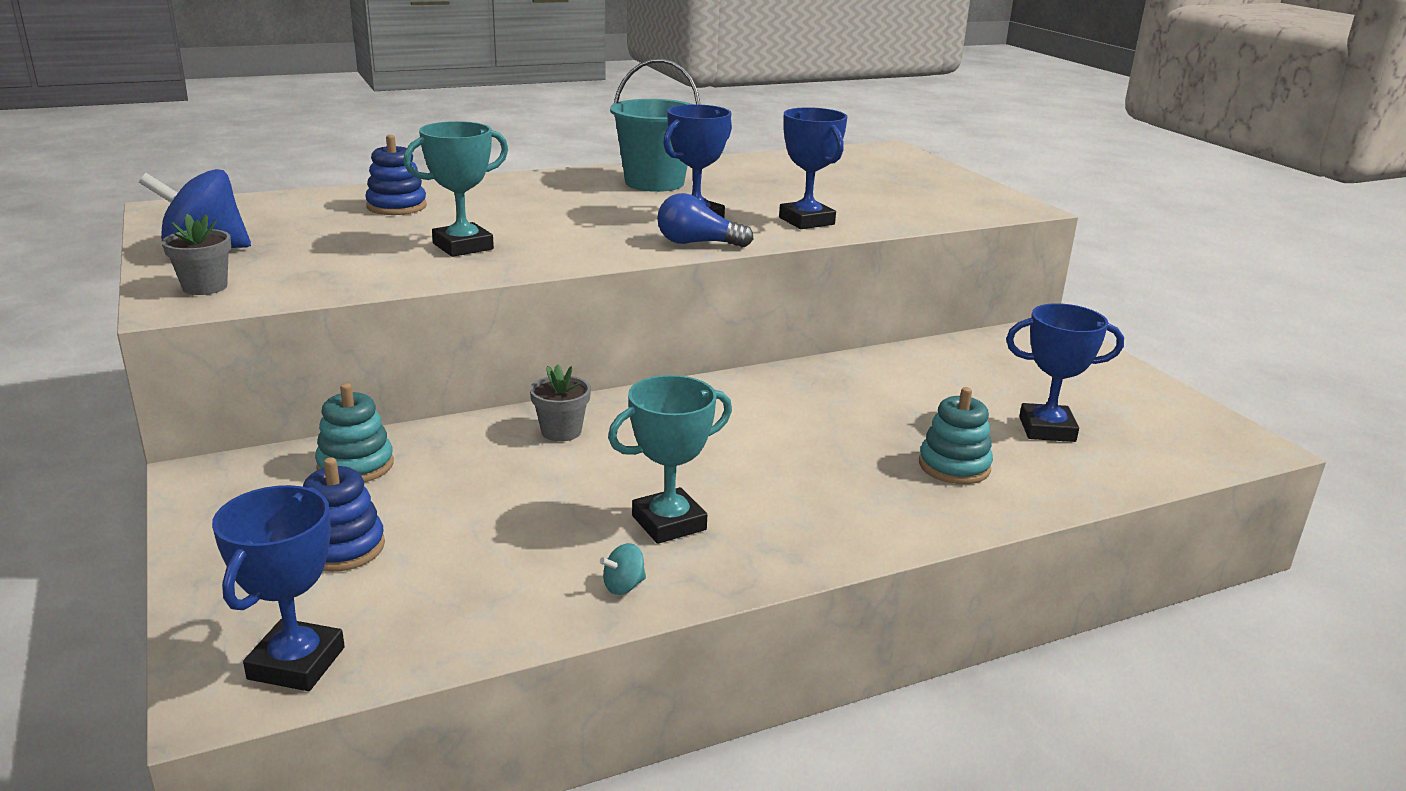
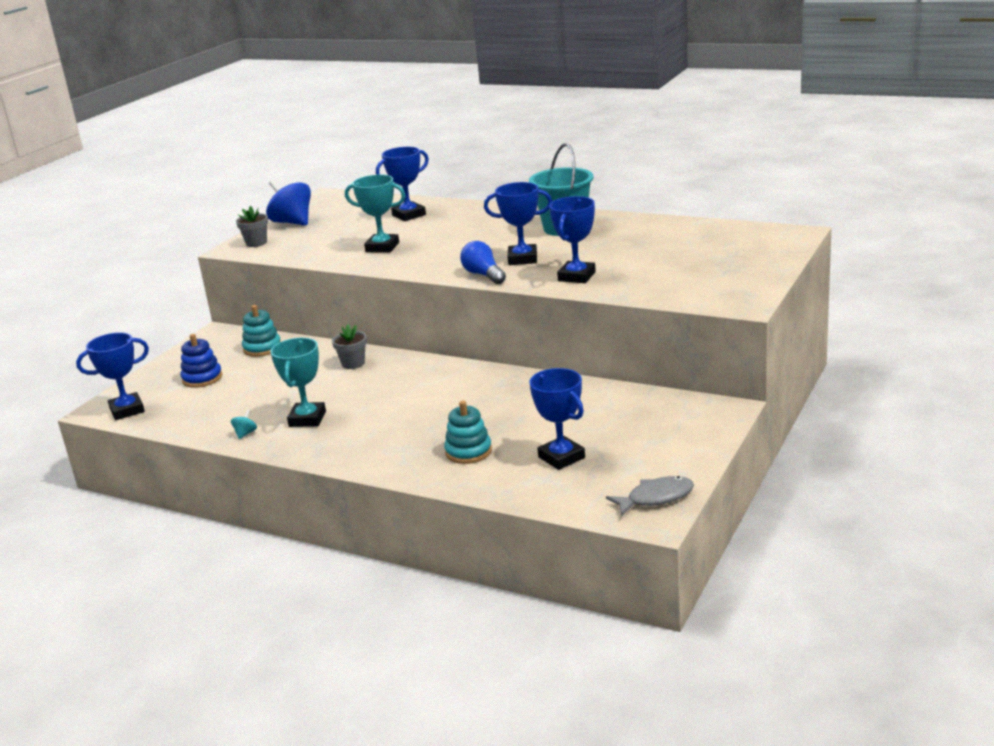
camera: 55 degrees right, 0 degrees up
blue stacking toy [365,135,427,215] -> blue trophy [376,147,429,221]
turquoise spinning top [600,543,646,595] -> turquoise spinning top turned 90 degrees clockwise [231,410,257,439]
turquoise trophy [608,375,732,544] -> turquoise trophy turned 75 degrees clockwise [270,338,326,427]
none -> grey fish [606,476,694,516]

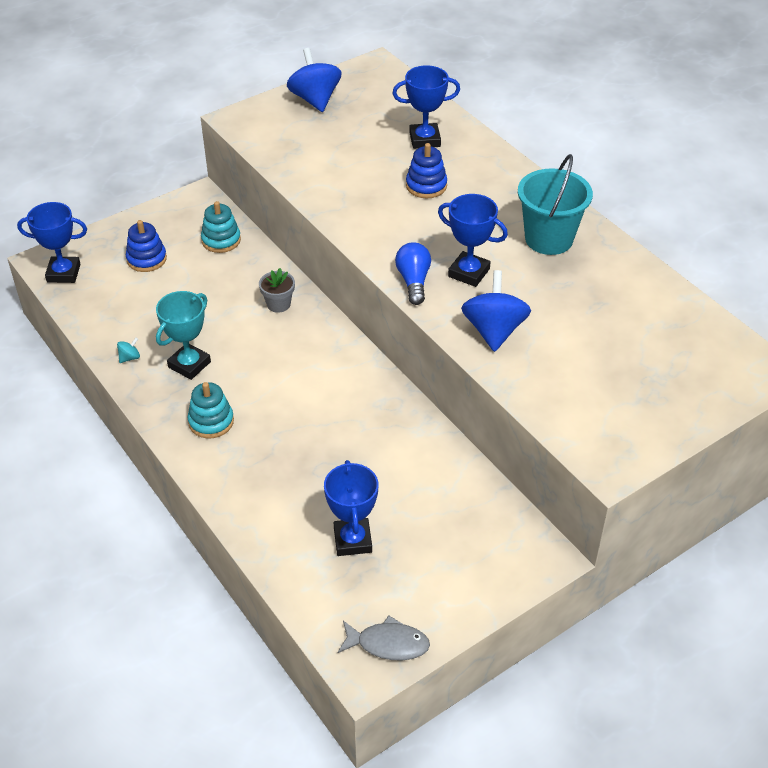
camera: 25 degrees right, 20 degrees up
grey flower pot [236,206,268,247] -> none
turquoise trophy [345,175,406,253] -> none
turquoise stacking toy [444,401,492,464] -> turquoise stacking toy moved to [187,382,234,438]
blue trophy [549,196,596,283] -> blue spinning top [461,270,531,352]
none -> blue stacking toy [406,143,447,198]

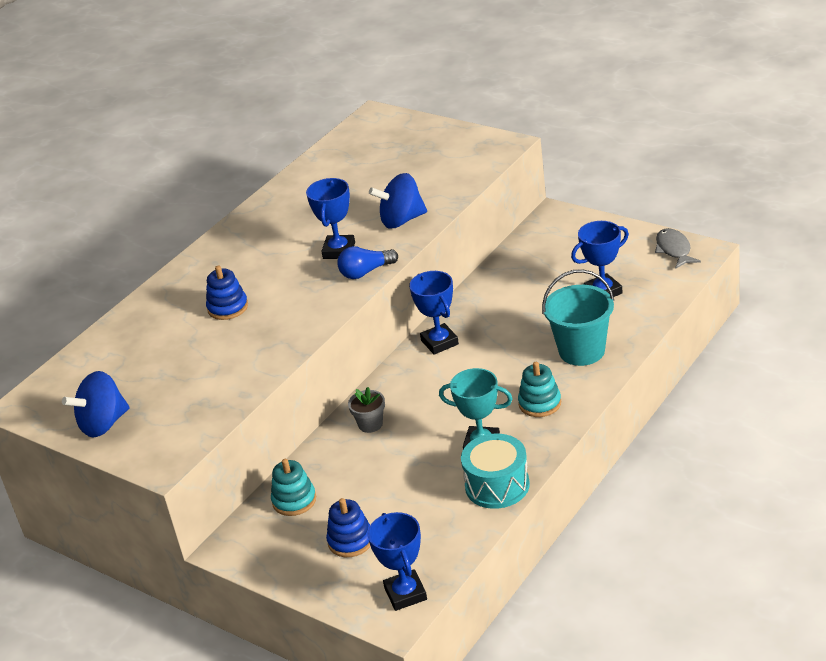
camera: 105 degrees left, 10 degrees down
turquoise spinning top [117,338,140,363] -> turquoise drum [461,434,530,509]
blue trophy [392,65,460,149] -> blue trophy moved to [409,271,459,355]
turquoise bucket [518,154,593,255] -> turquoise bucket moved to [542,269,614,366]

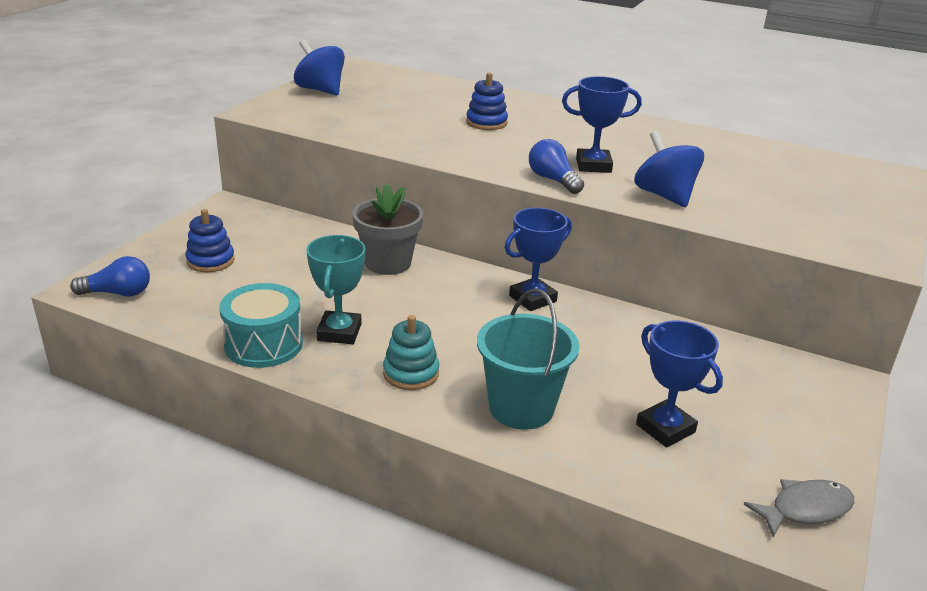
camera: 75 degrees right, 5 degrees down
turquoise stacking toy [271,459,316,516] -> none
grey flower pot [348,387,385,433] -> grey flower pot [352,183,423,275], size x1.73
blue trophy [368,512,427,611] -> blue light bulb [70,256,150,296]

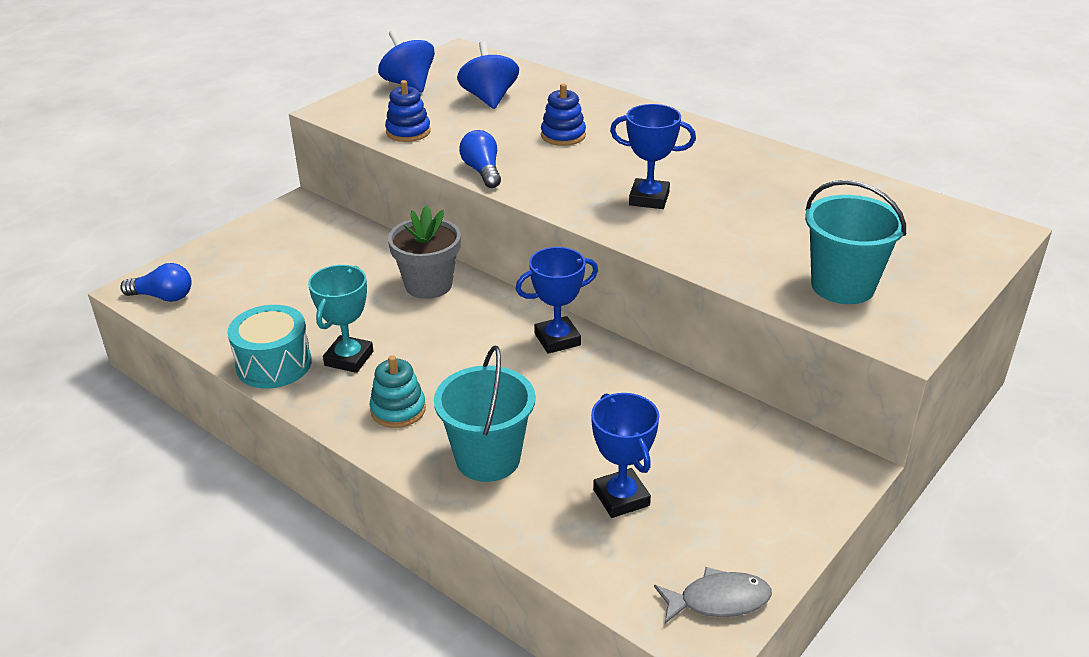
camera: 15 degrees right, 5 degrees up
blue stacking toy [185,209,235,272] -> blue stacking toy moved to [385,80,431,142]
blue light bulb [529,139,584,194] -> blue light bulb moved to [459,130,501,188]
blue spinning top [634,131,704,207] -> blue spinning top moved to [457,41,519,109]
none -> turquoise bucket [805,180,906,304]

